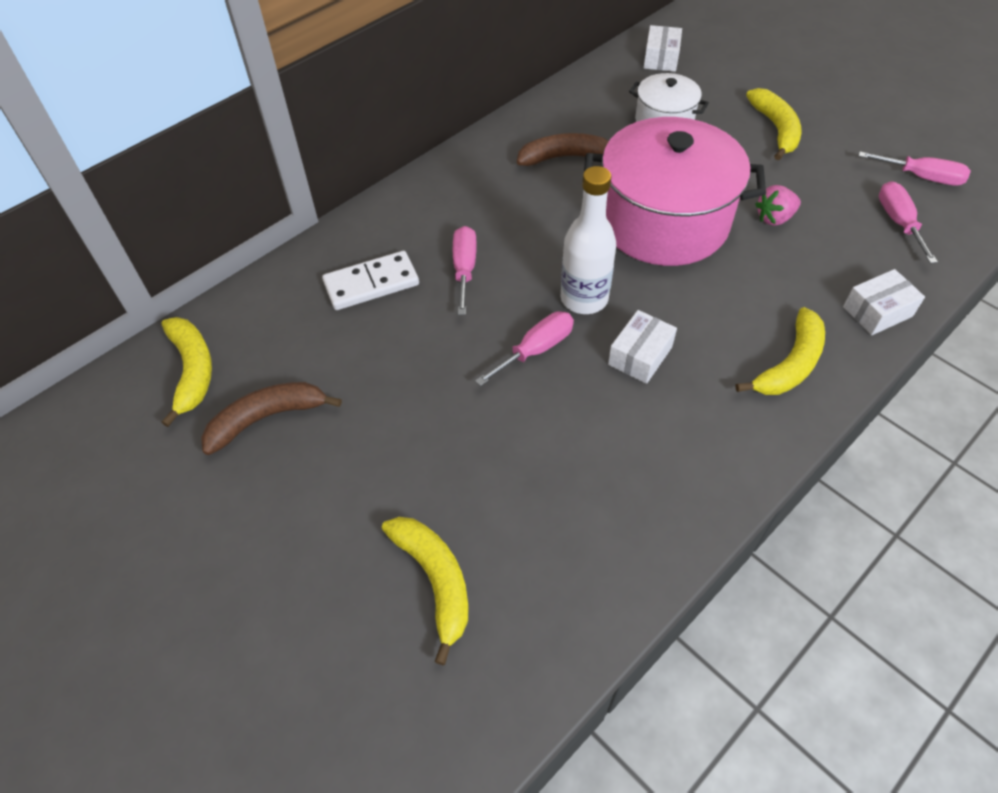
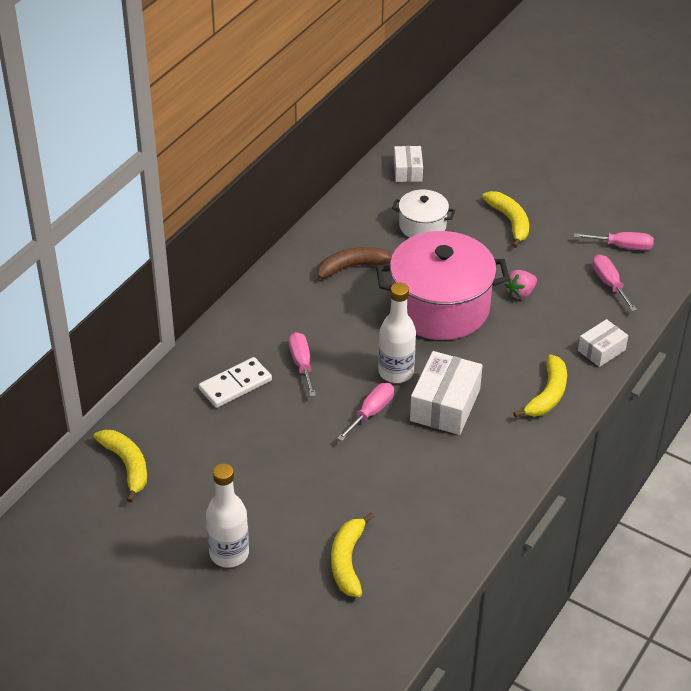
camera: 15 degrees left, 10 degrees down
brown banana [201,382,342,455] -> none
yellow banana [382,517,468,665] -> yellow banana turned 135 degrees counterclockwise [331,513,374,597]
white box [608,310,677,384] -> white box [410,351,483,435], size x1.69
none -> white bottle [206,463,249,568]

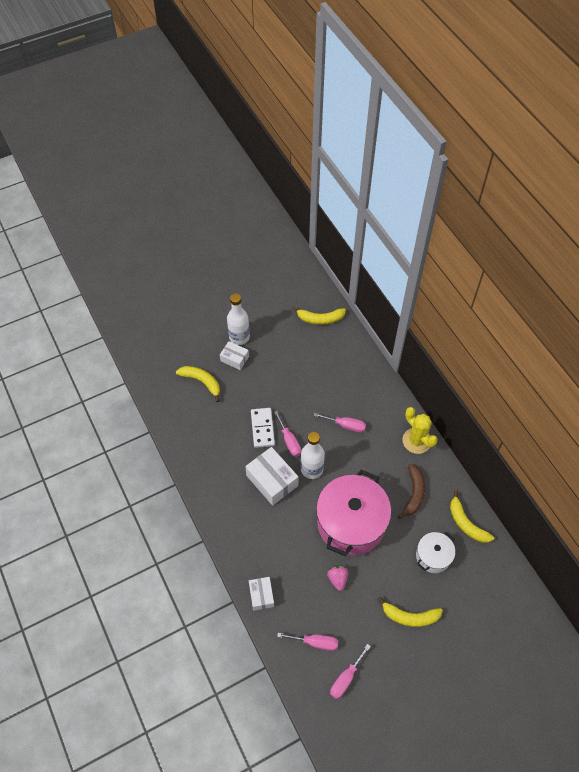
camera: 120 degrees right, 15 degrees up
white domino [199,357,272,408] -> white domino moved to [251,408,275,448]
white box [394,146,423,182] -> white box moved to [220,341,249,370]
yellow banana [513,354,567,418] -> yellow banana moved to [450,490,494,543]
none -> yellow cactus [402,407,438,454]

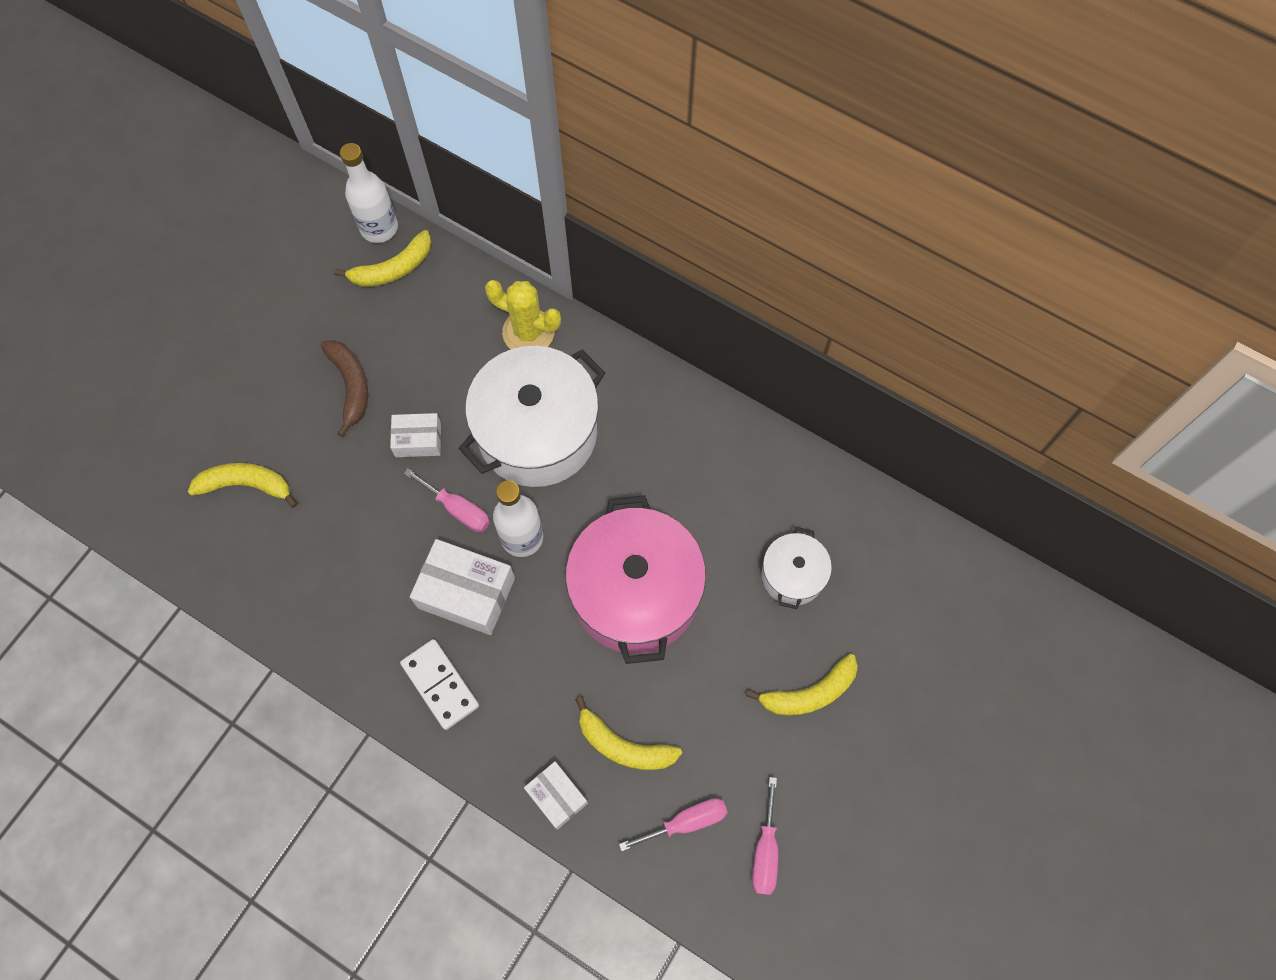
camera: 30 degrees left, 10 degrees up
white box [220,341,249,370] -> white box moved to [390,413,441,457]
white bottle [227,293,250,345] -> white bottle moved to [340,143,398,243]
white domino [251,408,275,448] -> white domino moved to [400,639,479,730]
pink screwdriver [313,413,366,433] -> white pot [459,346,605,487]
pink strawberry [327,565,348,591] -> none
brown banana [397,464,425,519] -> brown banana moved to [320,340,368,437]
yellow cactus [402,407,438,454] -> yellow cactus moved to [485,280,561,349]
yellow banana [450,490,494,543] -> yellow banana moved to [575,696,682,770]

